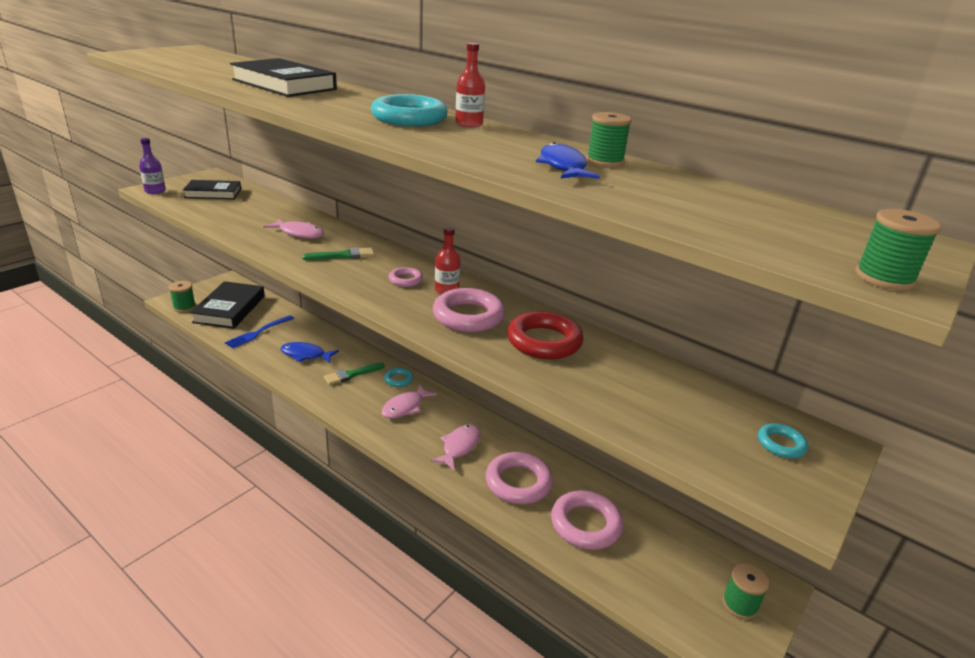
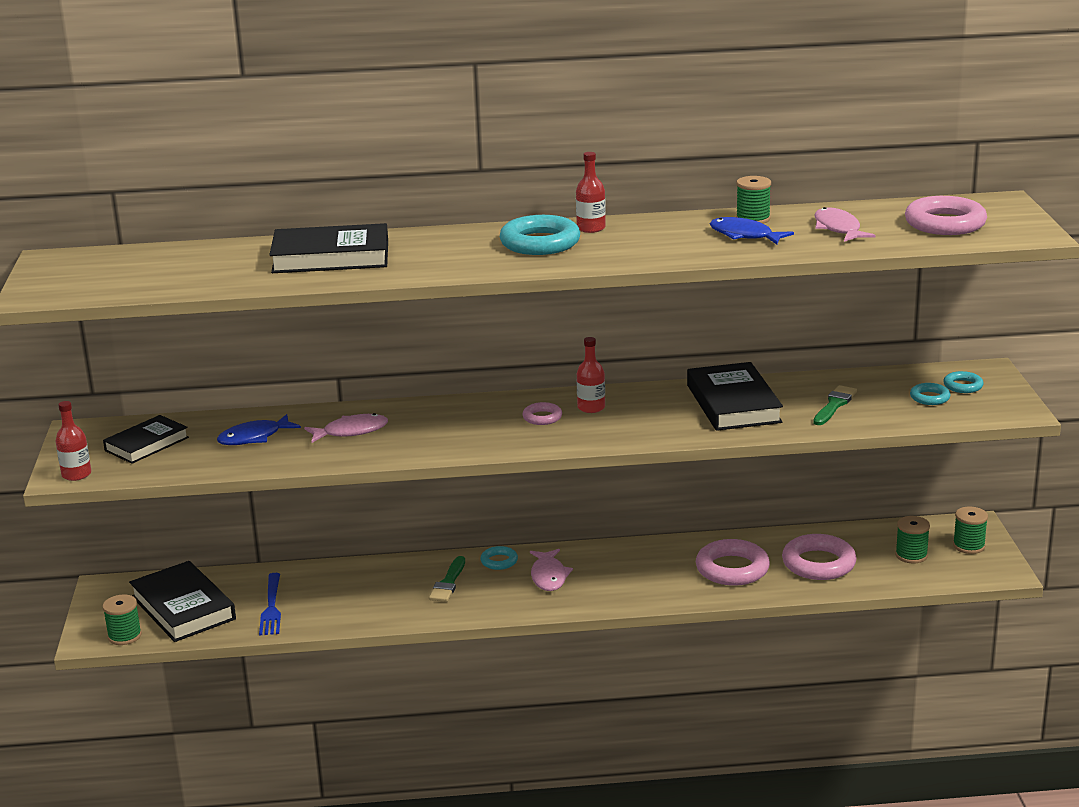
camera: 40 degrees left, 5 degrees down
purple bottle [139,138,166,194] -> red bottle [55,401,91,481]
blue fish [281,342,339,363] -> blue fish moved to [217,414,301,445]
green brush [302,247,375,260] -> green brush moved to [813,385,857,425]
pink fish [431,424,480,471] -> pink fish moved to [814,207,876,242]
pink ring [433,288,505,332] -> pink ring moved to [905,196,987,235]
red ring [507,311,583,359] -> black book [687,362,783,431]
green spool [856,209,941,291] -> green spool moved to [895,516,930,564]
none -> turquoise ring [910,383,951,405]

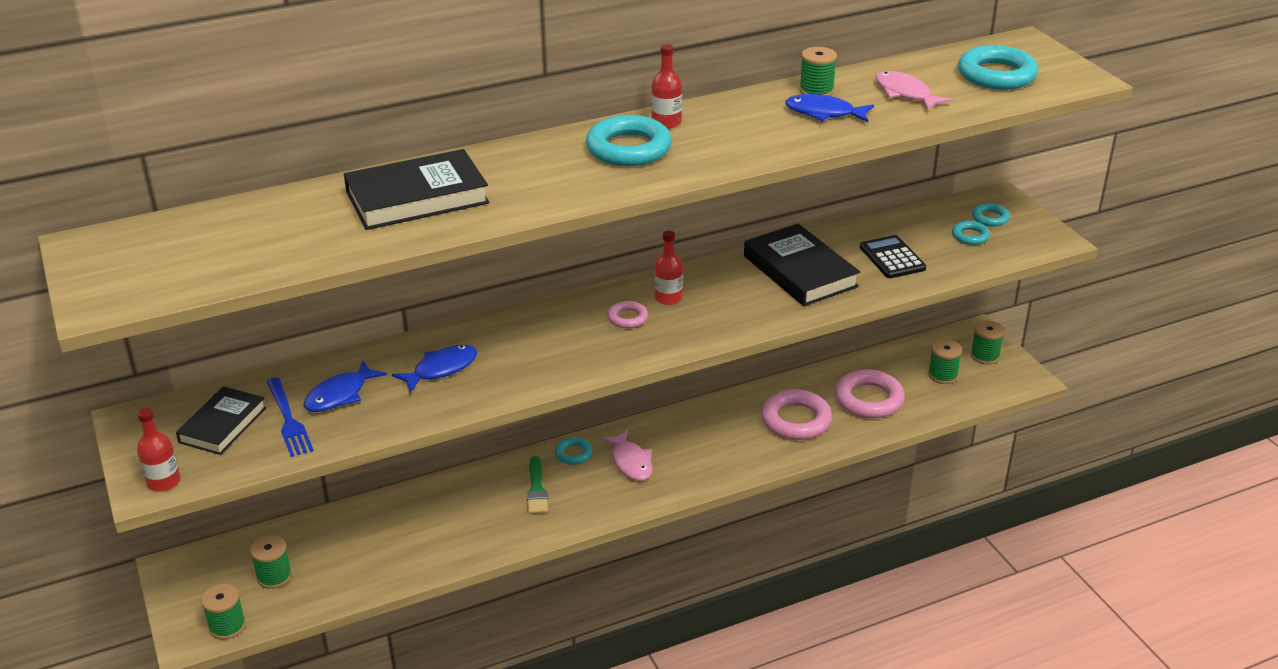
camera: 20 degrees left, 10 degrees up
black book [129,561,236,642] -> green spool [250,535,292,589]
blue fork [259,573,281,635] -> blue fork moved to [267,377,314,457]
pink fish [304,413,388,443] -> blue fish [392,345,477,393]
green brush [813,385,857,425] -> black calculator [860,235,926,278]
pink ring [905,196,987,235] -> turquoise ring [958,45,1038,90]

